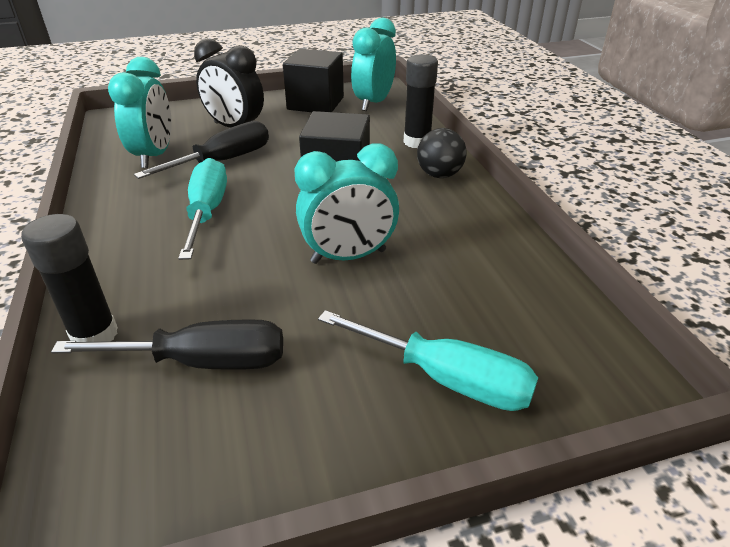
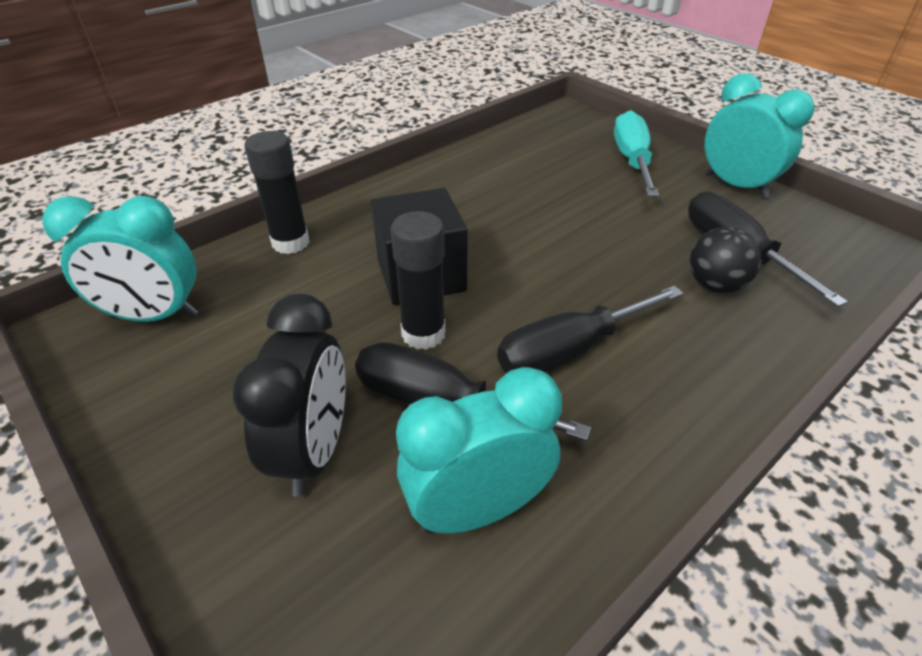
camera: 115 degrees left, 5 degrees up
black glue stick [21,214,118,342] -> black glue stick moved to [391,211,445,350]
turquoise screwdriver [178,158,227,260] -> black screwdriver [497,286,684,373]
black cube [283,49,344,112] -> none
turquoise clock [294,143,399,264] -> turquoise clock moved to [705,73,815,198]
black ball [417,128,467,178] -> black ball moved to [690,227,761,293]

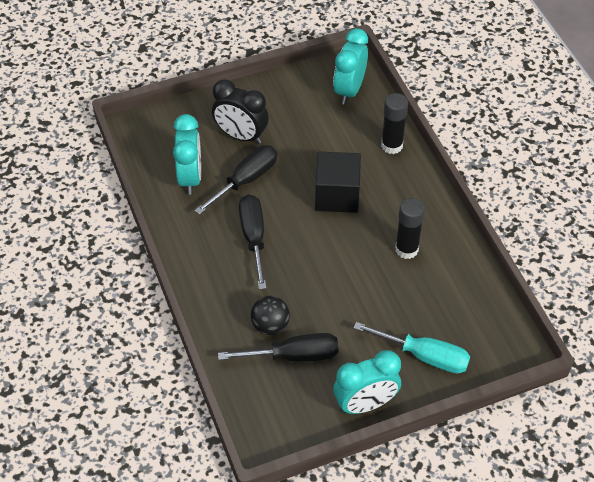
camera: 110 degrees right, 10 degrees up
black glue stick [391,211,445,350] -> black glue stick moved to [395,198,425,259]

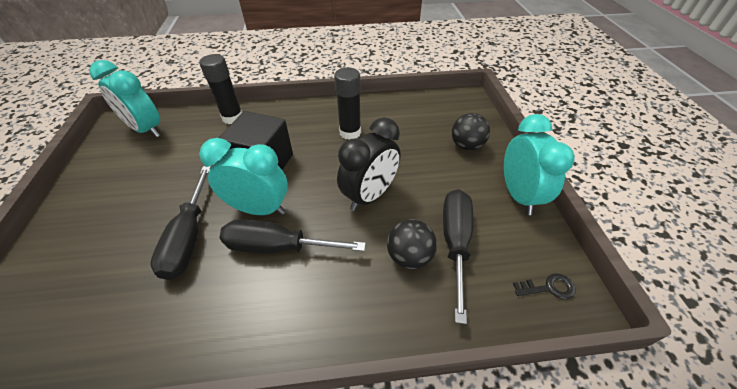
camera: 75 degrees left, 5 degrees down
turquoise clock [173,114,201,195] -> turquoise clock moved to [199,138,288,215]
black screwdriver [194,145,277,215] -> black screwdriver turned 150 degrees counterclockwise [151,166,211,280]
black clock [212,79,269,144] -> black clock moved to [337,117,400,211]
turquoise screwdriver [354,322,470,374] -> black ball [452,113,490,151]
none -> black key [513,273,575,299]

